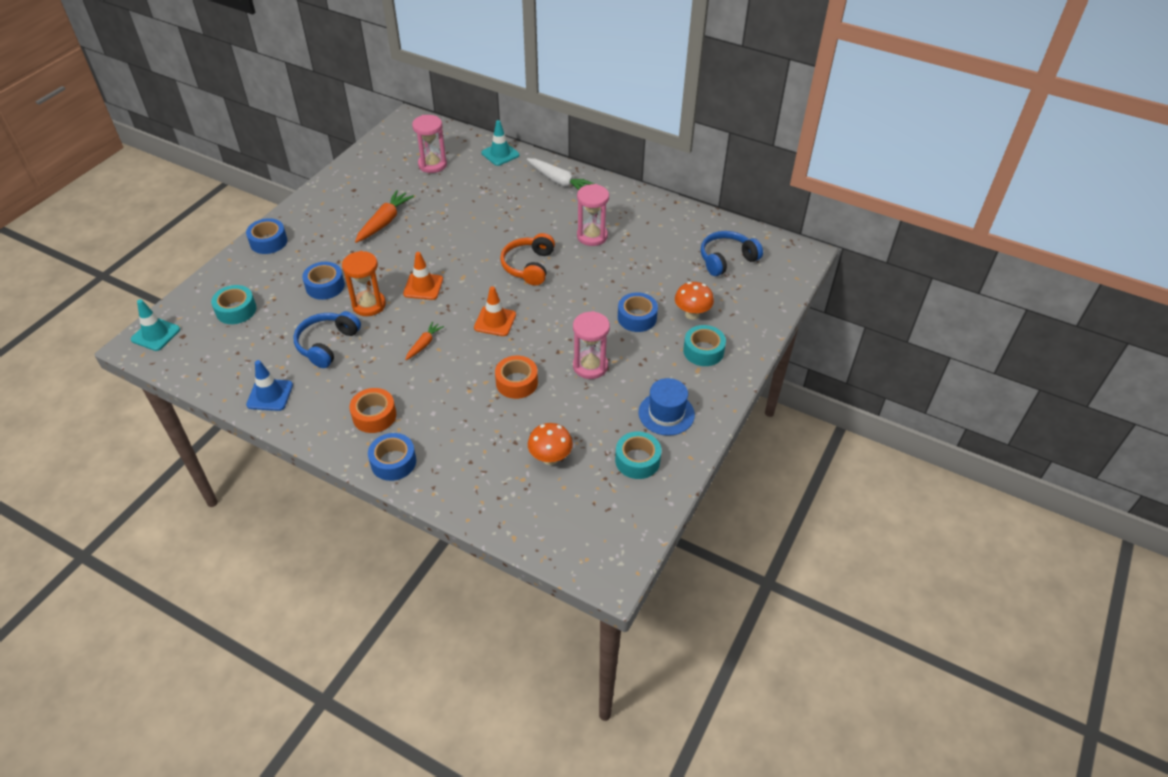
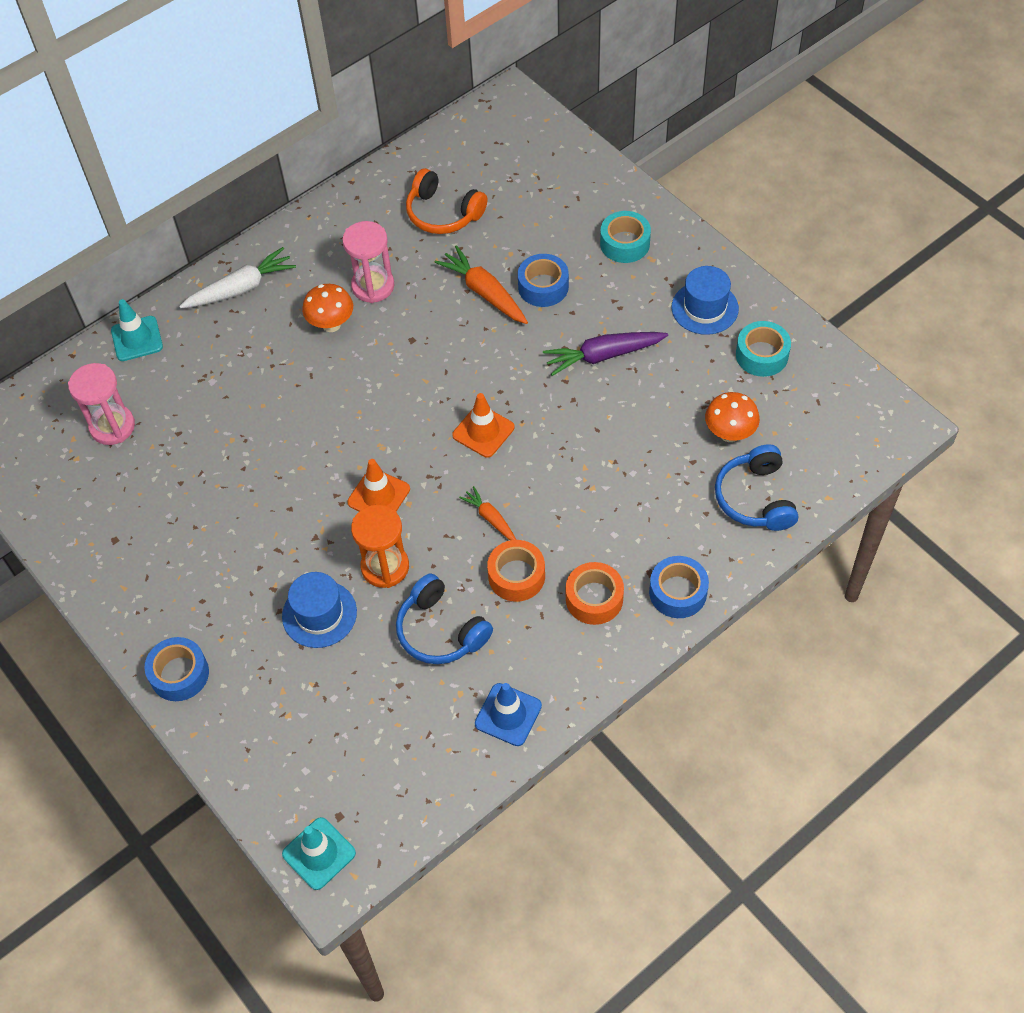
camera: 65 degrees left, 10 degrees up
turquoise tape [211,285,256,324] -> none
blue tape [302,262,345,300] -> blue hat [282,572,357,648]
orange carrot [355,190,414,243] -> orange carrot moved to [434,245,528,324]
orange tape [495,356,538,399] -> orange tape moved to [487,540,545,602]
orange headphones [500,233,555,286] -> orange headphones moved to [406,168,487,234]
pink hourglass [573,311,610,379] -> purple carrot [543,332,668,376]
orange mushroom [675,282,714,320] -> orange mushroom moved to [302,284,353,332]
blue headphones [701,231,763,276] -> blue headphones moved to [715,444,798,531]

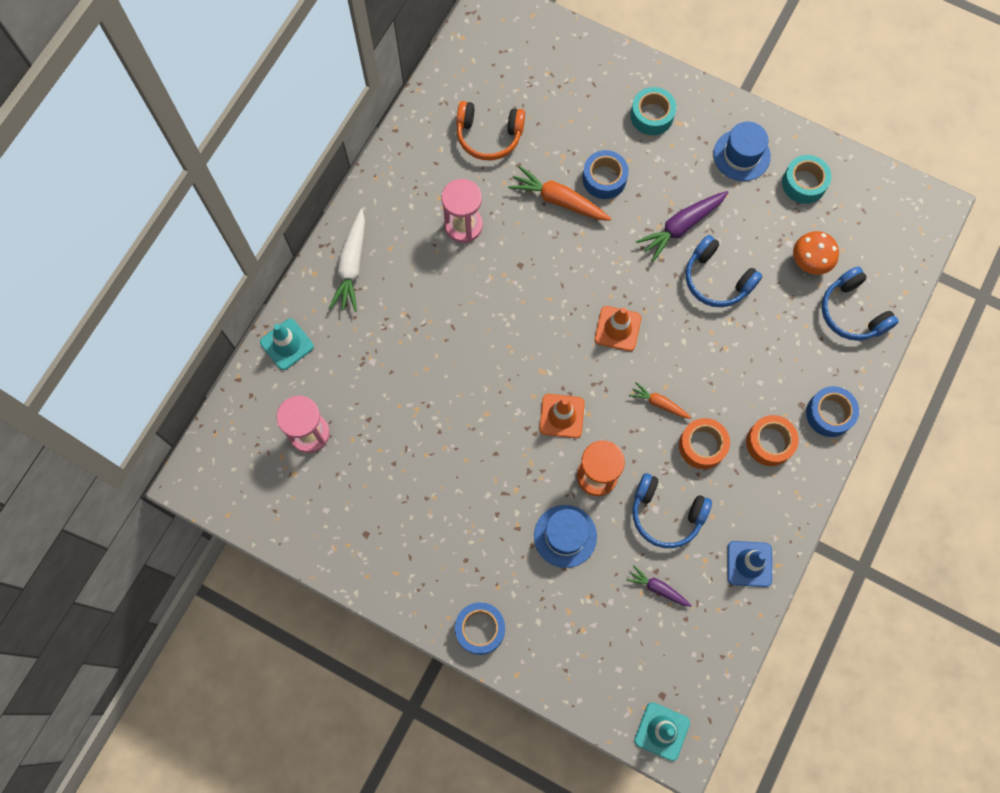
camera: 25 degrees left, 15 degrees up
white carrot [179,247,296,308] -> white carrot turned 150 degrees clockwise [329,209,365,312]
orange mushroom [302,284,353,332] -> none
none -> purple carrot [626,566,692,607]
none -> blue headphones [686,235,762,307]

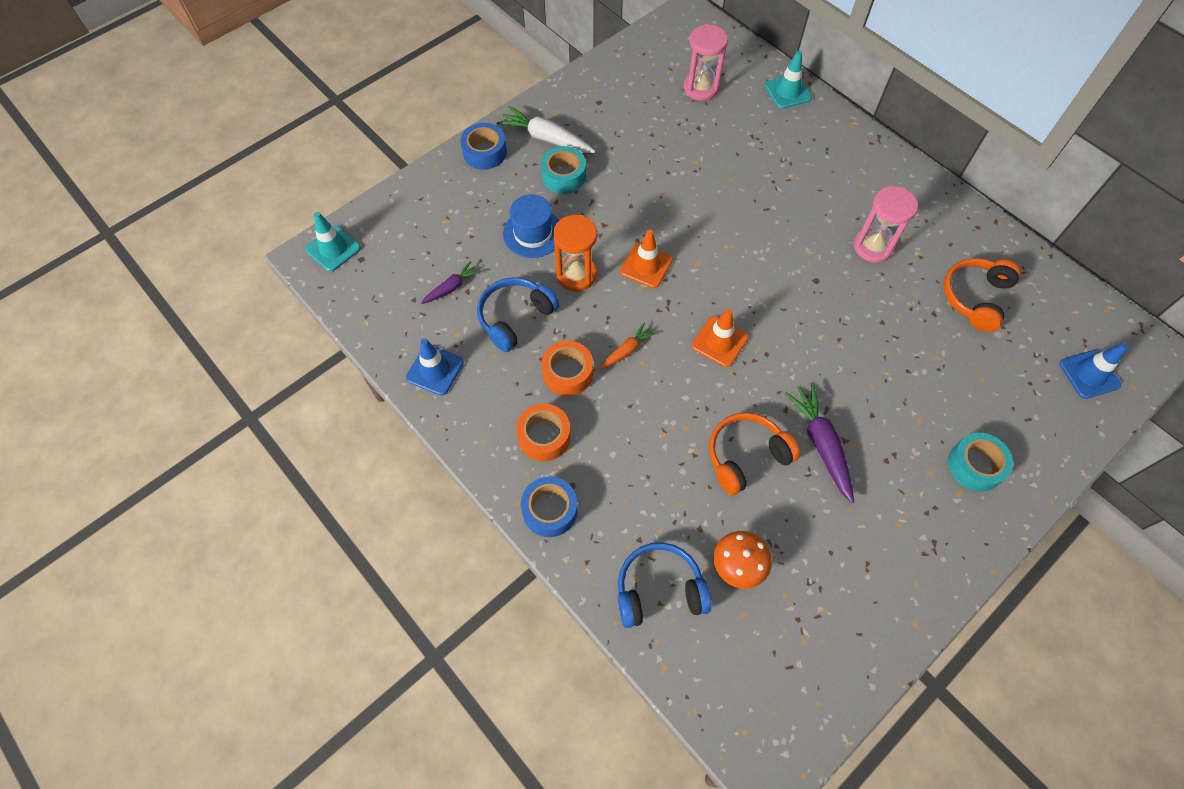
camera: 110 degrees right, 10 degrees down
white carrot [329,209,365,312] -> white carrot moved to [497,106,595,153]
orange carrot [508,166,611,221] -> none
blue tape [583,150,629,199] -> none
blue headphones [686,235,762,307] -> orange headphones [709,413,800,495]
blue hat [713,122,771,181] -> none
turquoise tape [782,155,832,204] -> turquoise tape moved to [541,146,586,194]
none -> blue traffic cone [1060,343,1128,399]

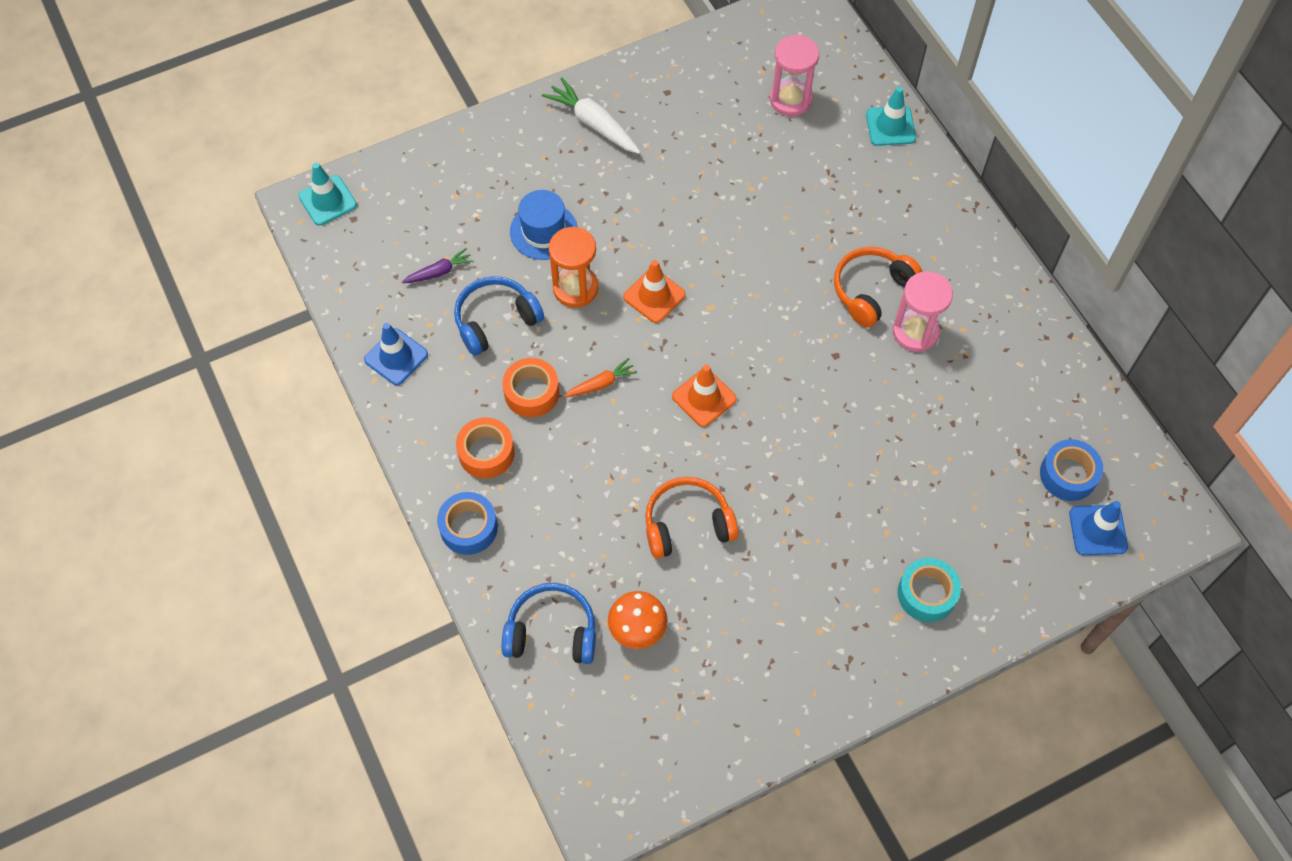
camera: 15 degrees right, 0 degrees up
blue tape [460,123,507,170] -> blue tape moved to [1040,439,1103,501]
turquoise tape [541,146,586,194] -> none
purple carrot [785,384,854,503] -> none
orange headphones [943,258,1021,332] -> orange headphones moved to [834,247,922,328]

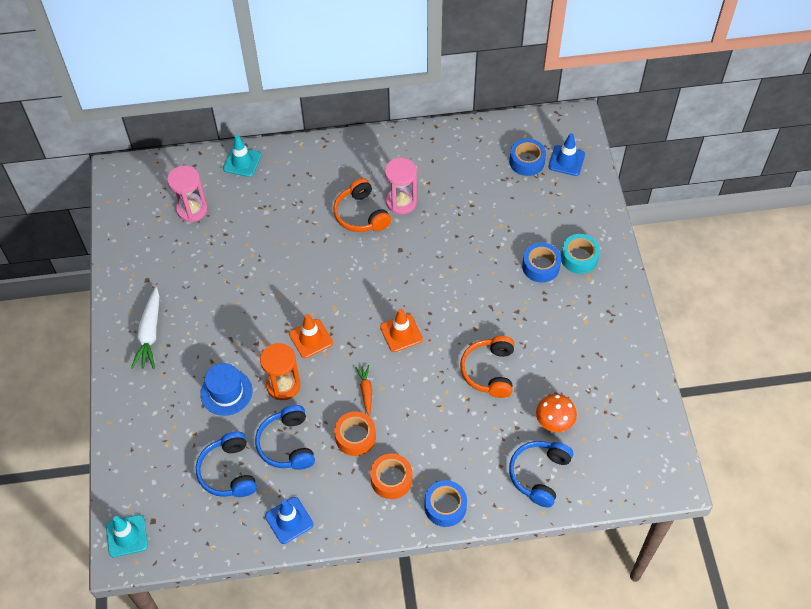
camera: 70 degrees left, 5 degrees down
purple carrot [402,248,474,283] -> blue headphones [196,431,257,497]
white carrot [542,77,640,154] -> white carrot turned 60 degrees counterclockwise [131,287,159,369]
none -> blue tape [522,242,561,283]

